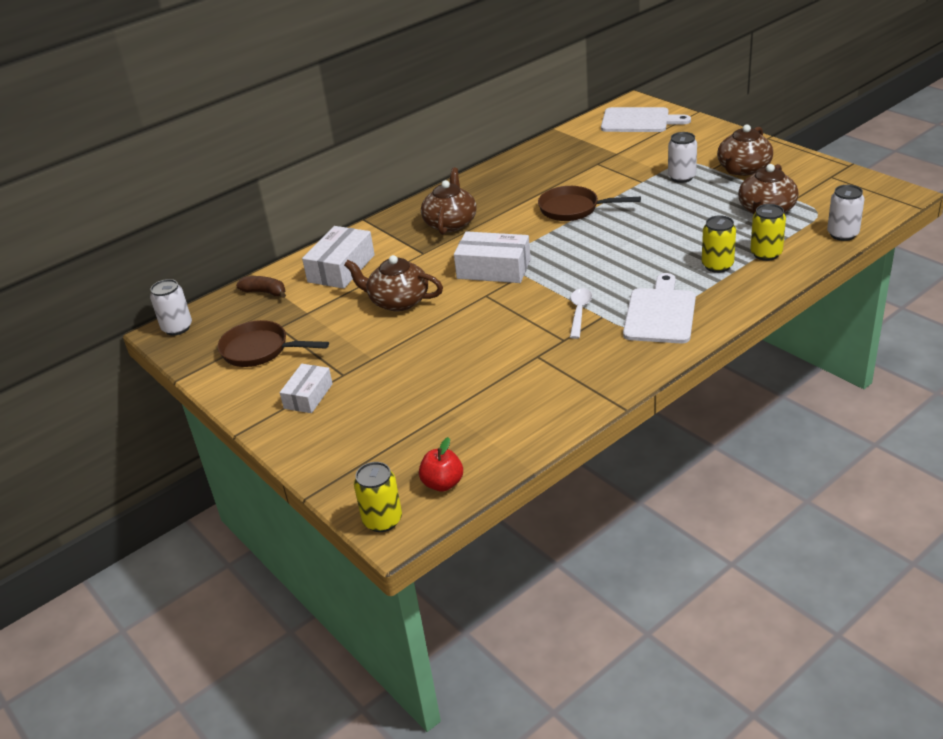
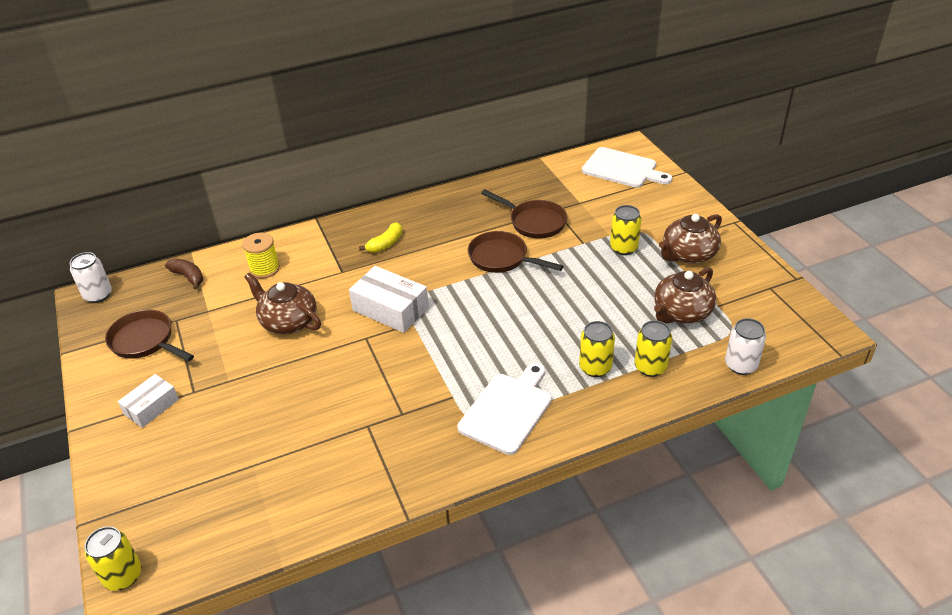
camera: 15 degrees right, 5 degrees up
white box [302,226,375,289] -> yellow spool [242,233,280,279]
red apple [419,437,463,492] -> none
brown teapot [421,167,477,235] -> yellow banana [359,222,402,253]
white spoon [570,288,592,339] -> none
white can [668,132,697,183] -> yellow can [610,205,642,255]
none -> brown pan [481,189,567,239]

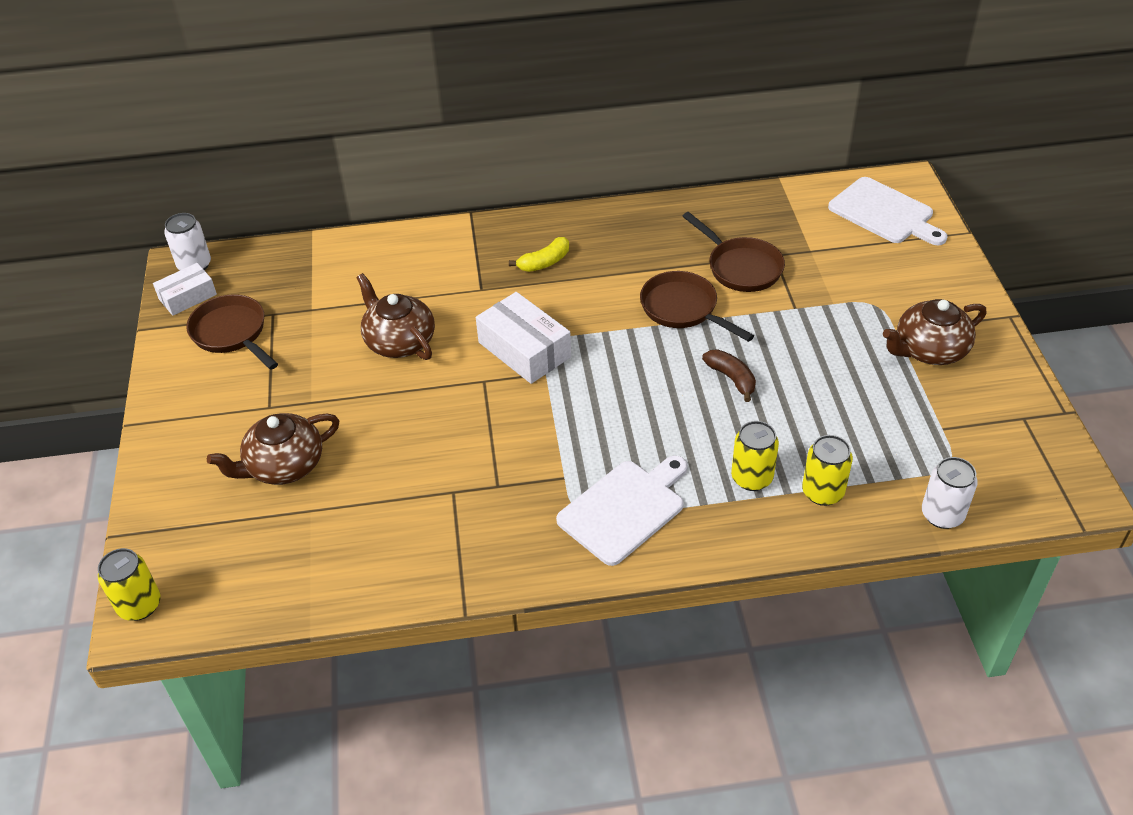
camera: 15 degrees right, 5 degrees up
white box [118,374,179,428] -> white box moved to [153,263,217,316]
brown banana [165,259,203,290] -> brown banana moved to [702,349,756,402]
yellow spool [242,233,280,279] -> none
yellow can [610,205,642,255] -> none
brown teapot [654,267,716,324] -> brown teapot moved to [207,413,339,485]

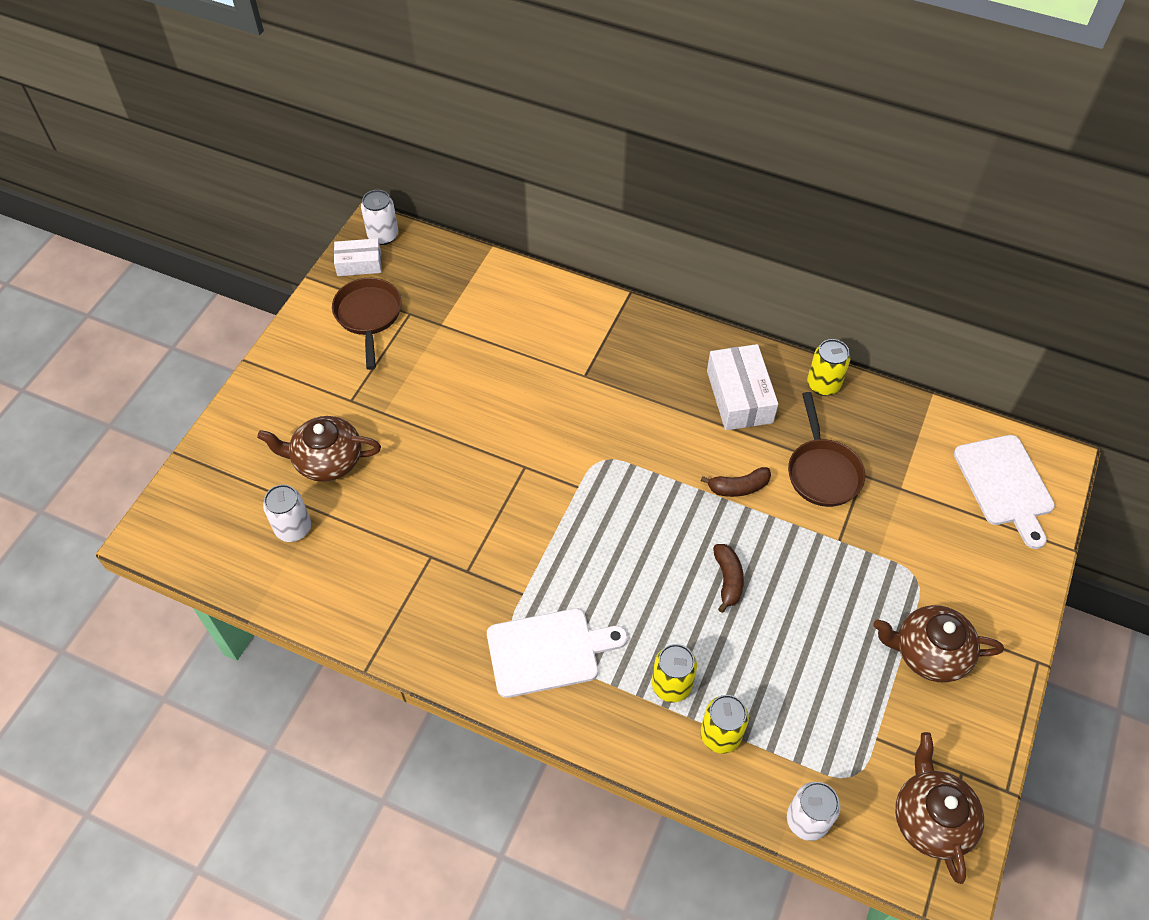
camera: 30 degrees right, 10 degrees up
yellow can [98,548,160,621] -> yellow can moved to [807,339,850,396]
brown teapot [356,273,435,360] -> brown teapot moved to [895,732,984,884]
white box [476,292,571,384] -> white box moved to [707,344,778,430]
yellow banana [509,237,569,272] -> none
brown pan [640,271,754,342] -> brown banana [701,467,771,497]
none -> white can [263,484,311,542]

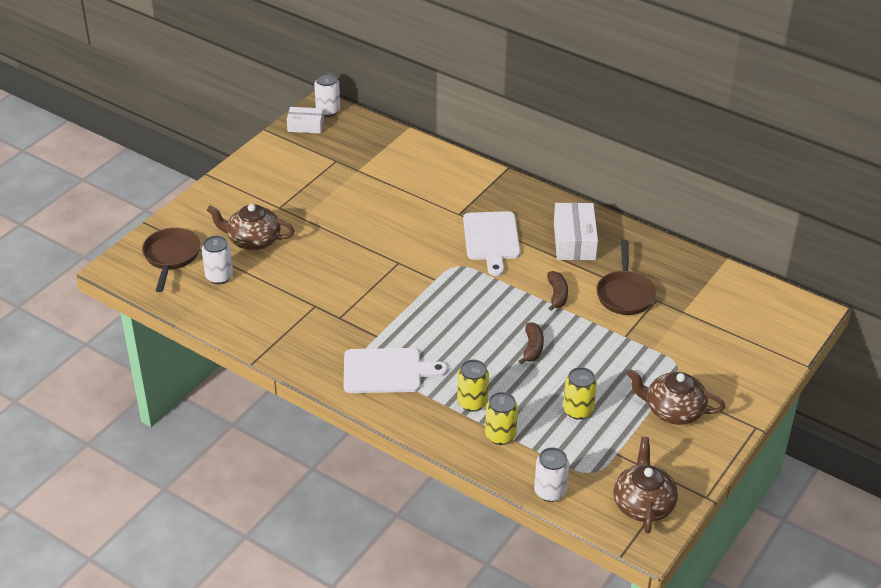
camera: 10 degrees right, 15 degrees down
brown pan [332,278,401,370] -> brown pan moved to [142,228,200,292]
brown banana [701,467,771,497] -> brown banana turned 90 degrees counterclockwise [547,271,568,311]
yellow can [807,339,850,396] -> yellow can moved to [563,367,597,420]
white cutting board [954,435,1055,549] -> white cutting board moved to [463,211,520,276]

